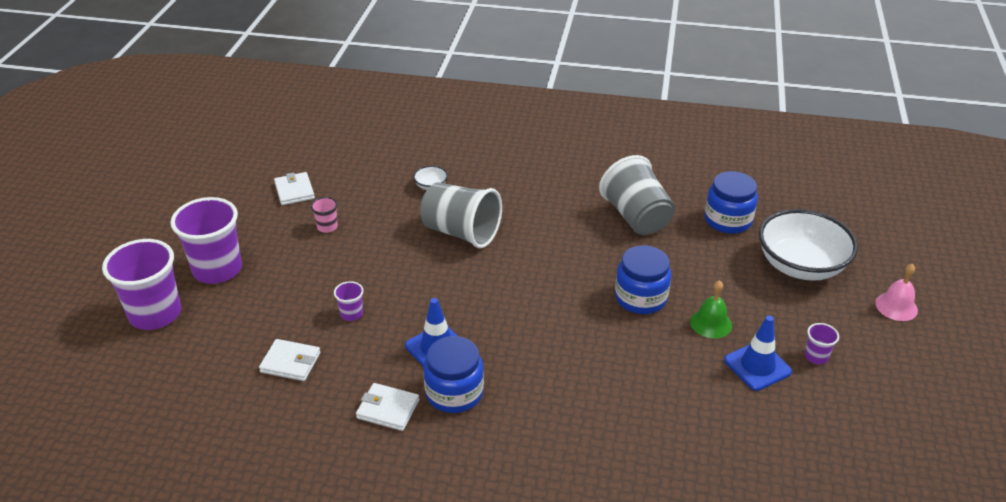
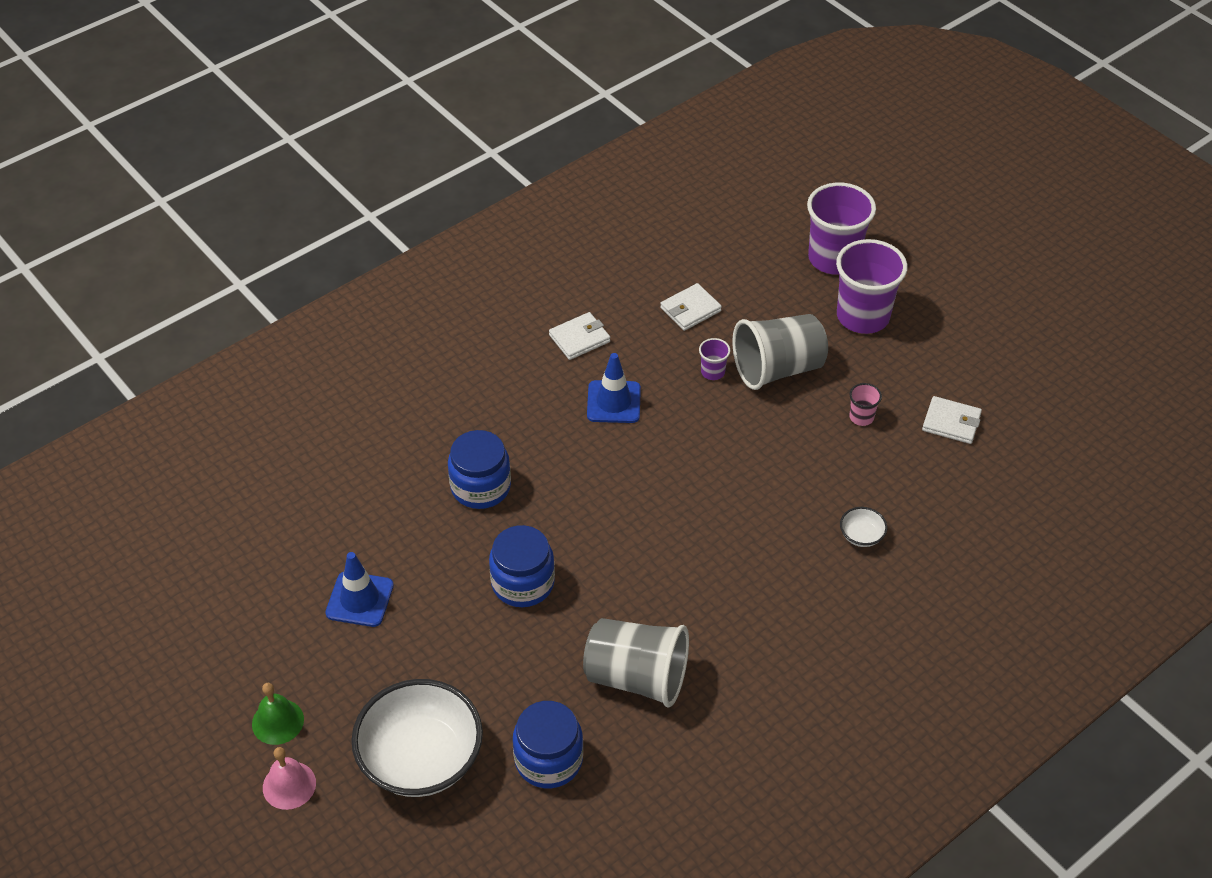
camera: 130 degrees right, 10 degrees up
grey cup [420,182,502,248] -> grey cup moved to [732,314,828,390]
blue jar [423,336,484,413] -> blue jar moved to [448,430,511,509]
green bell [690,280,732,339] -> green bell moved to [252,683,304,745]
purple cup [805,323,839,364] -> none

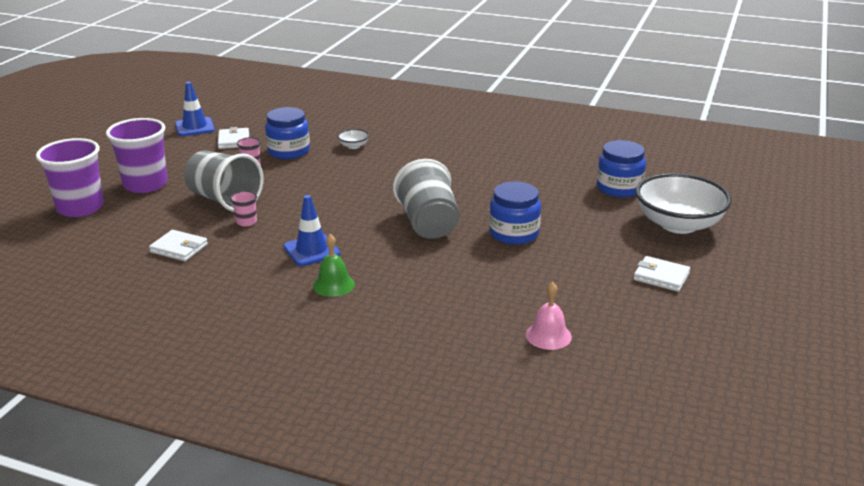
camera: 120 degrees left, 20 degrees down
green bell [252,683,304,745] -> green bell moved to [313,234,355,297]
pink bell [263,747,316,810] -> pink bell moved to [526,282,572,350]
blue traffic cone [325,552,394,627] -> blue traffic cone moved to [175,82,215,136]
blue jar [448,430,511,509] -> blue jar moved to [265,107,310,159]
white wallet [549,312,610,360] -> white wallet moved to [633,256,690,292]
grey cup [583,618,689,707] -> grey cup moved to [393,159,460,239]
purple cup [699,338,730,380] -> pink cup [230,191,257,226]

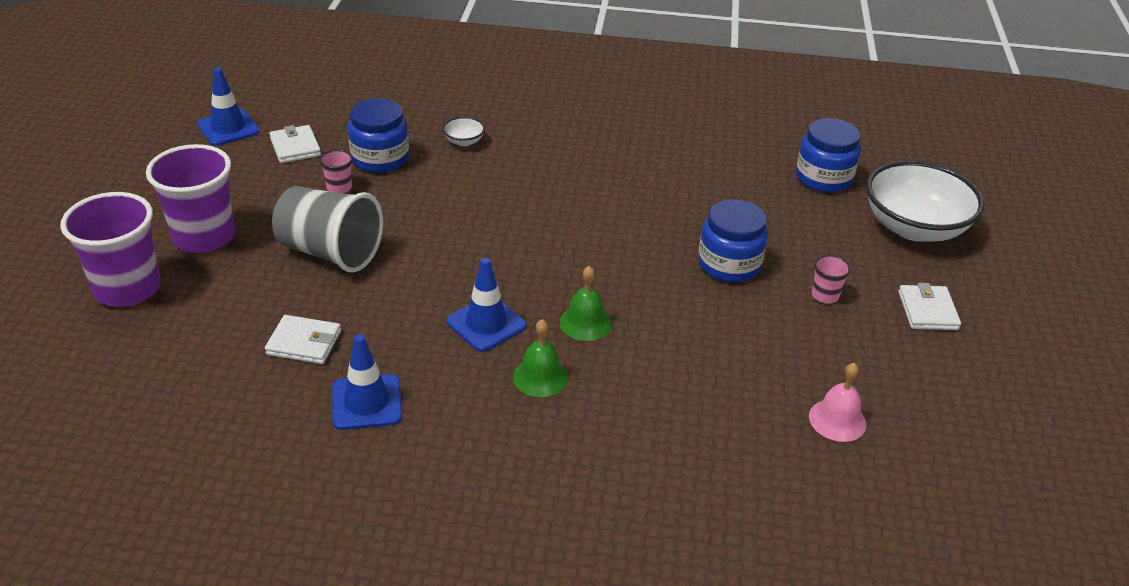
camera: 15 degrees left, 10 degrees up
pink cup [230,191,257,226] -> pink cup moved to [812,255,851,303]
grey cup [393,159,460,239] -> none
white wallet [633,256,690,292] -> white wallet turned 75 degrees clockwise [898,283,961,330]
none -> blue traffic cone [332,334,402,430]
none -> green bell [559,266,612,341]

